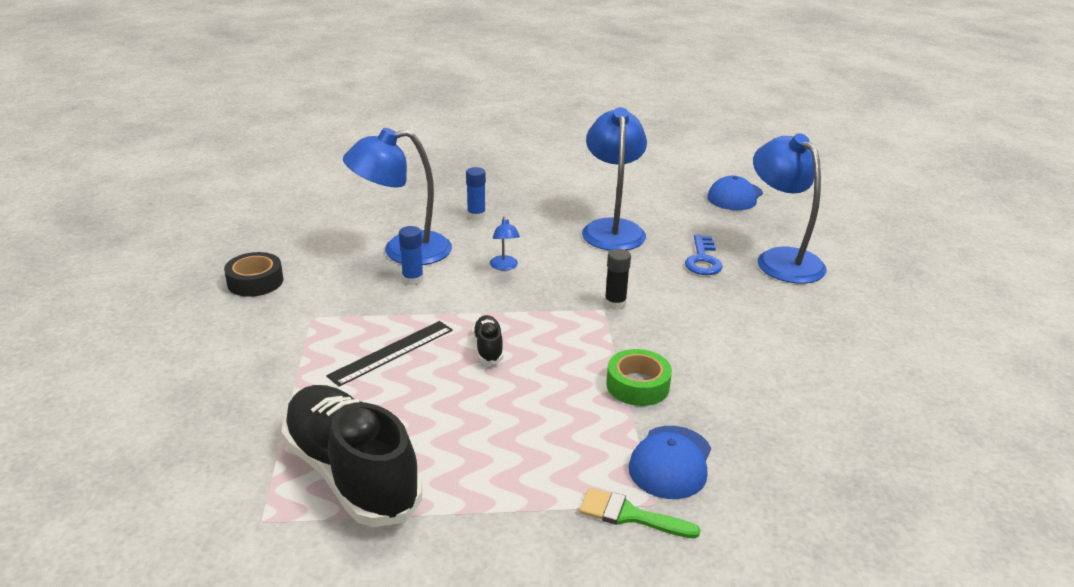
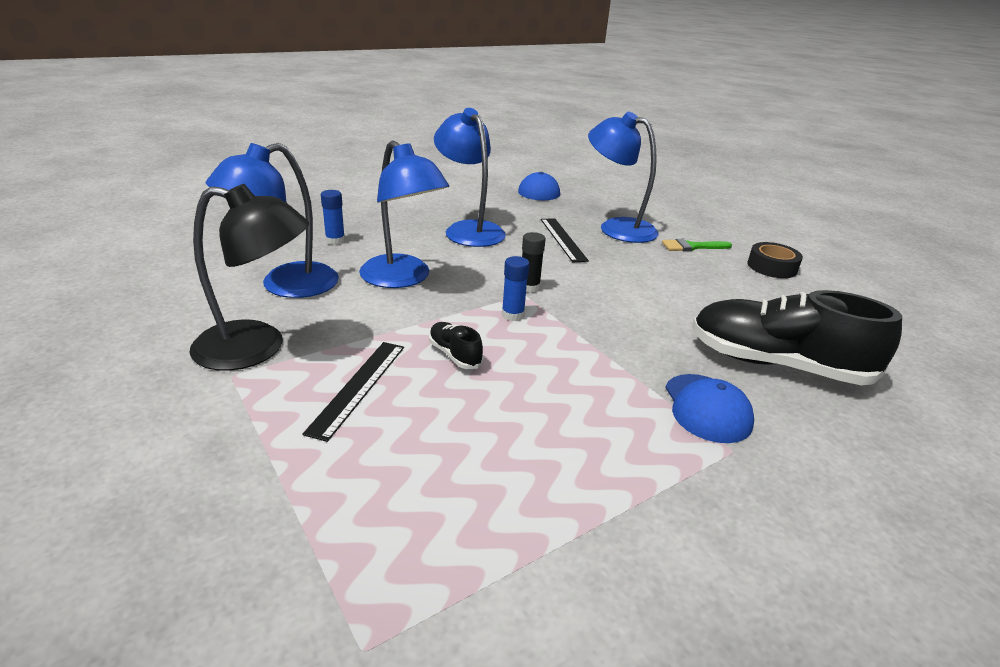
camera: 30 degrees left, 0 degrees up
black tape [224,252,283,297] -> black tape moved to [747,242,803,278]
black shoe [281,385,422,527] -> black shoe moved to [692,290,902,385]
blue glue stick [399,226,424,285] -> blue glue stick moved to [502,256,530,321]
blue lamp [490,217,520,271] -> blue lamp [359,140,449,288], size x2.41
green brush [579,488,700,539] -> green brush moved to [662,239,732,252]
green tape [606,349,672,406] -> none
blue key [685,234,723,275] -> black ruler [541,218,589,262]
none -> black lamp [189,184,309,371]

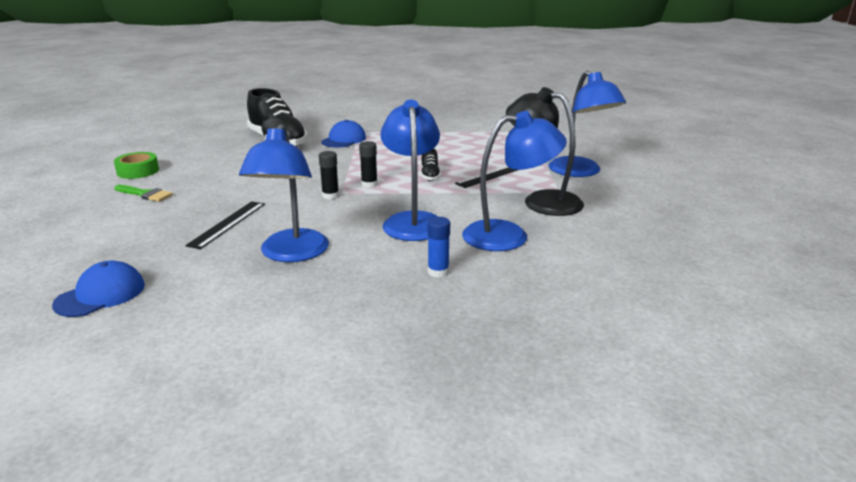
camera: 145 degrees left, 5 degrees down
blue glue stick [502,256,530,321] -> black glue stick [359,141,378,188]
blue lamp [588,112,658,243] -> blue lamp moved to [548,71,626,177]
black tape [747,242,803,278] -> green tape [114,152,159,179]

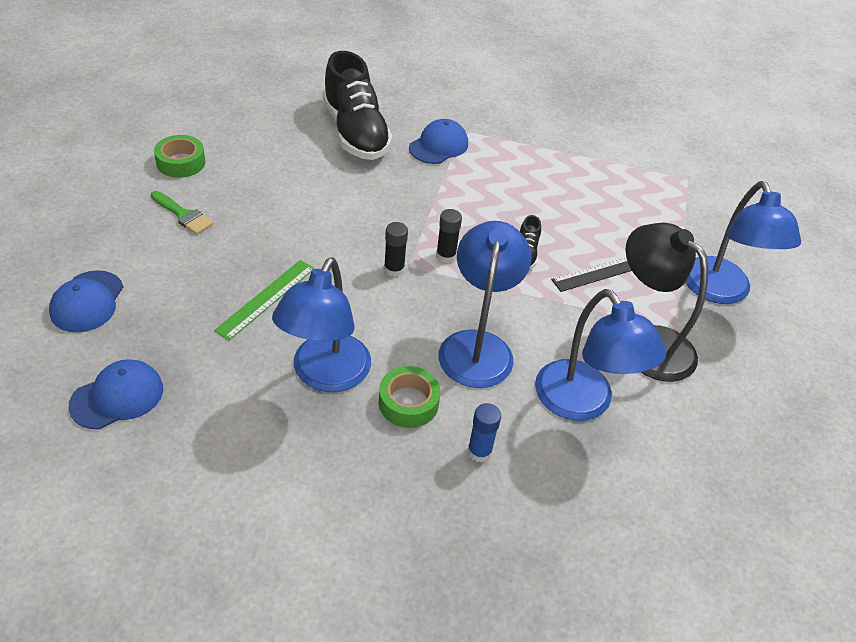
camera: 10 degrees right, 20 degrees up
black ruler [185,201,265,249] -> green ruler [214,260,315,341]
blue lamp [462,111,567,251] -> blue lamp turned 60 degrees clockwise [535,289,666,421]
none -> blue cap [49,270,123,333]
none -> green tape [379,366,441,428]

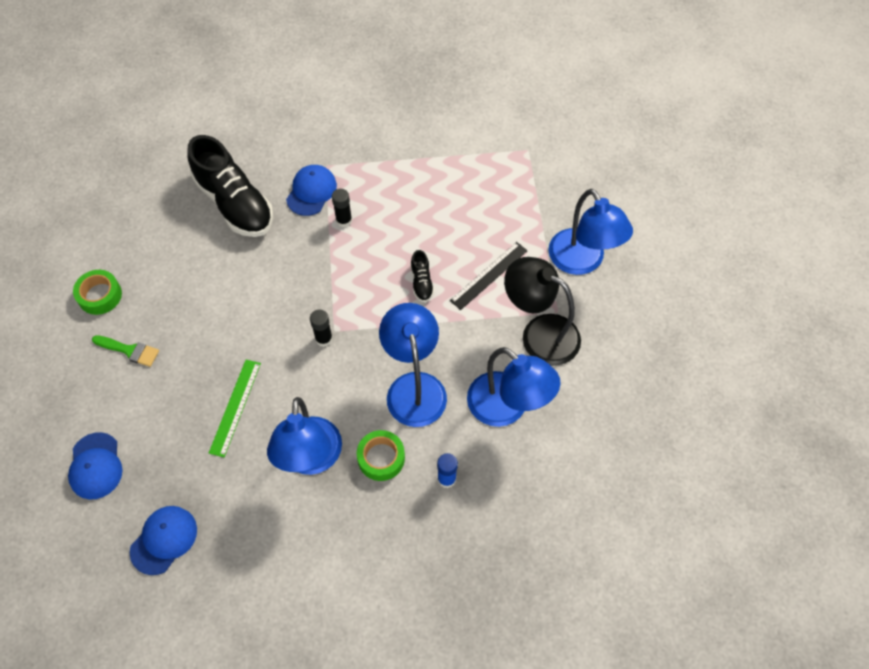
camera: 15 degrees left, 15 degrees up
black glue stick [436,209,462,263] -> black glue stick moved to [332,189,352,227]

